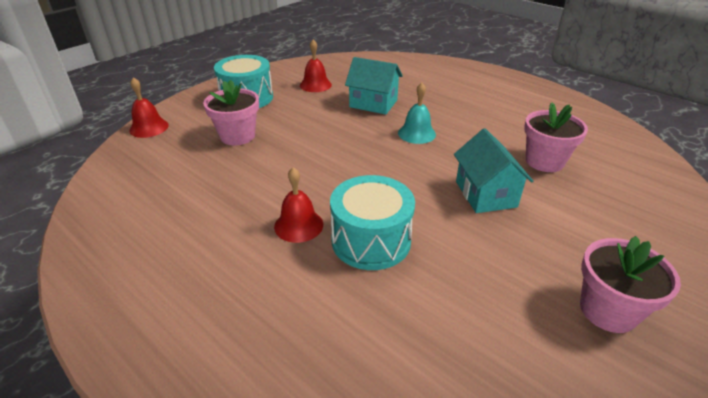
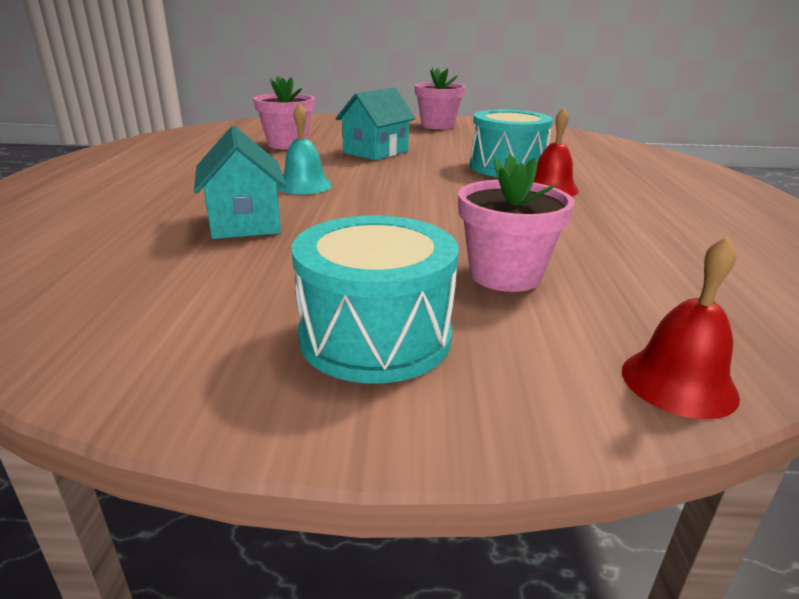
camera: 130 degrees left, 10 degrees down
red bell [300,39,332,92] -> none

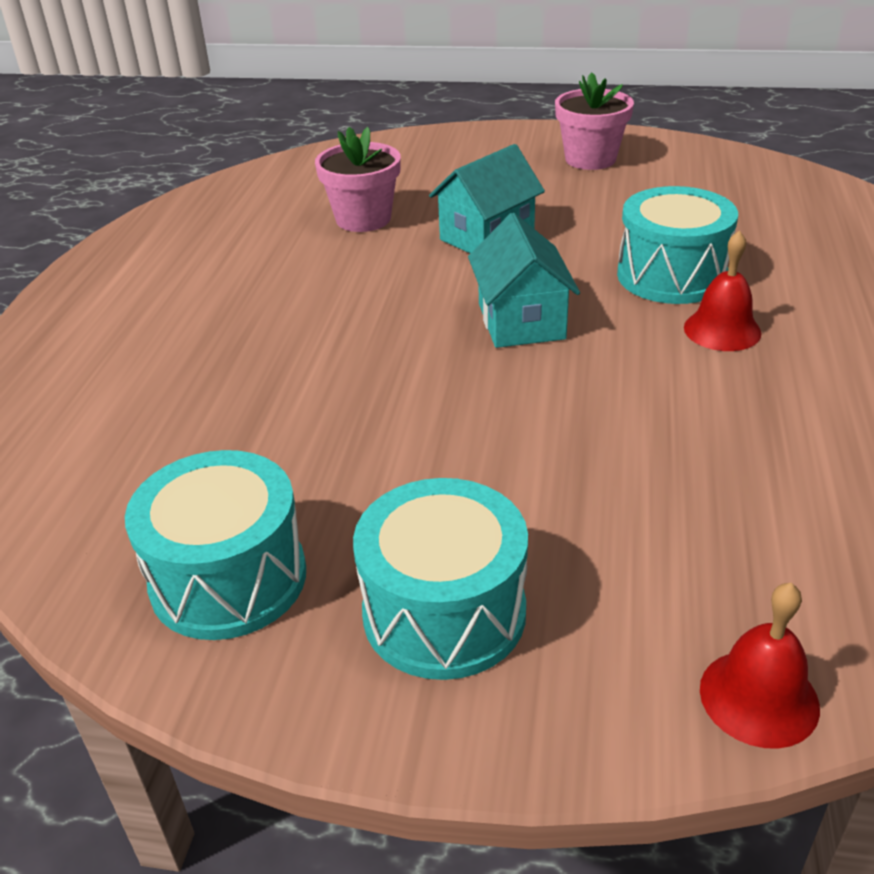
camera: 10 degrees right, 10 degrees up
turquoise house [194,126,287,239] -> turquoise house moved to [468,213,580,348]
turquoise bell [277,103,332,195] -> none
pink flower pot [458,154,575,292] -> none
none -> turquoise drum [125,450,306,640]

